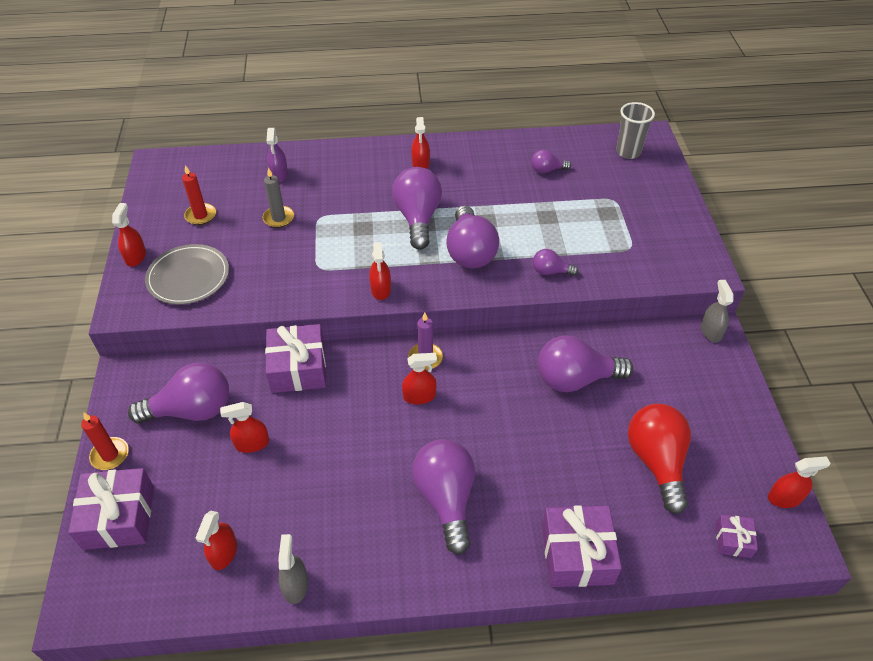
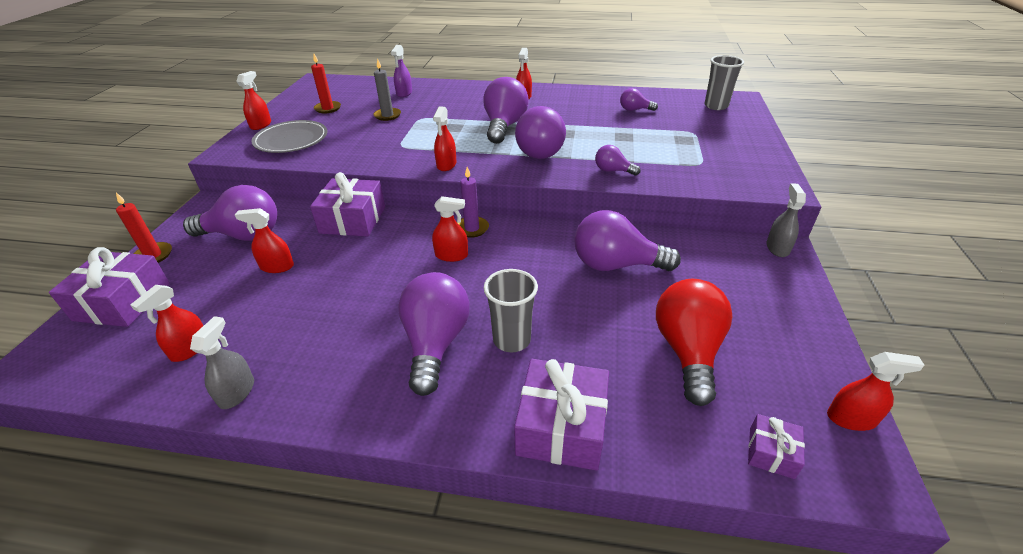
camera: 15 degrees right, 10 degrees down
none -> grey cup [484,269,538,352]

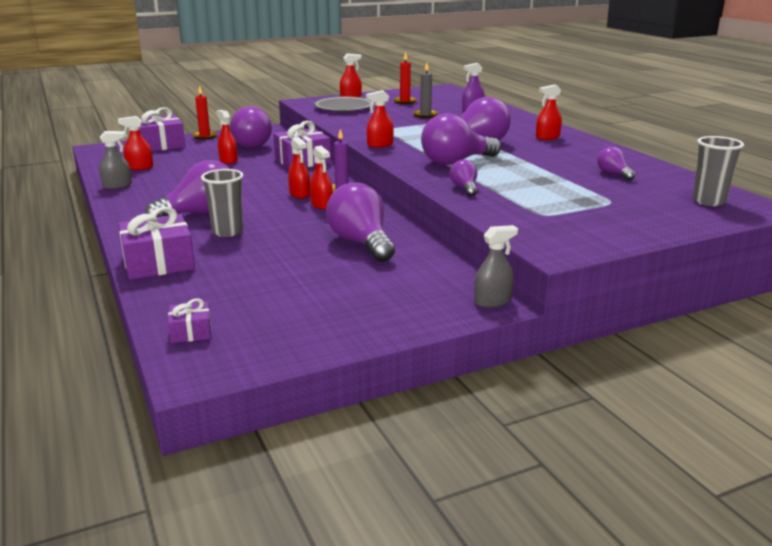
camera: 55 degrees right, 15 degrees down
red light bulb [656,279,732,406] -> none
red spray bottle [827,352,924,431] -> red spray bottle moved to [310,146,333,209]

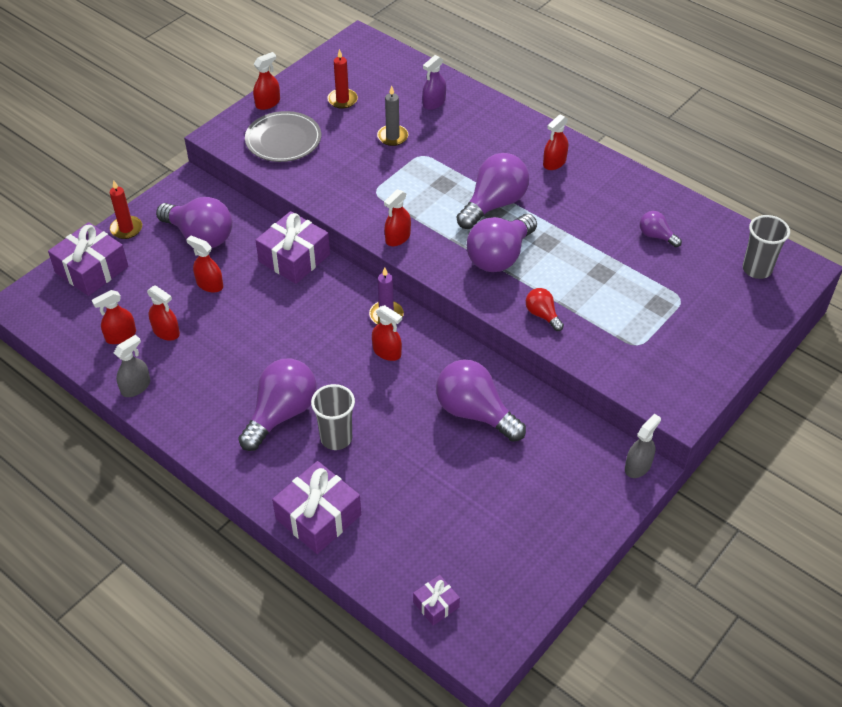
camera: 25 degrees left, 25 degrees up
red spray bottle [288,137,310,199] -> red spray bottle moved to [147,285,180,341]
purple light bulb [450,159,477,196] -> red light bulb [526,288,564,331]

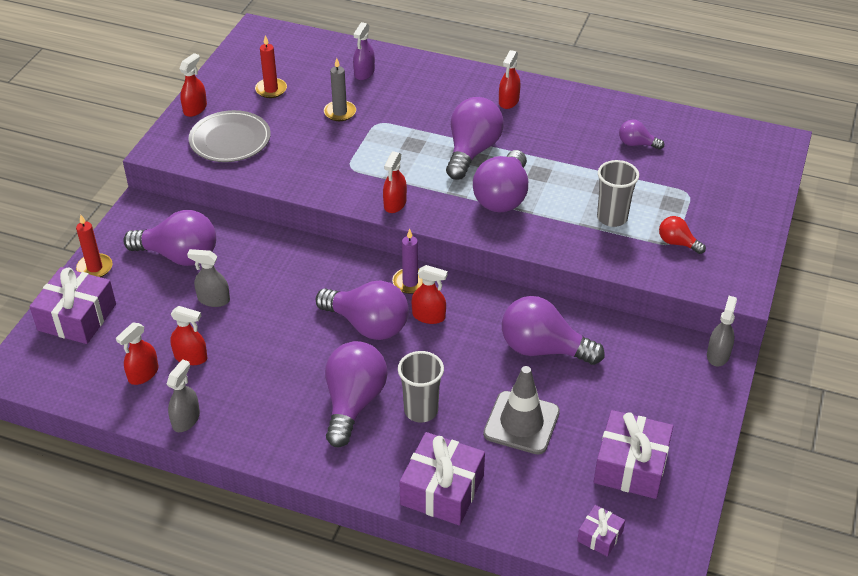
camera: 20 degrees left, 5 degrees down
red spray bottle [186,235,223,293] -> grey spray bottle [187,249,230,307]
purple gift [255,211,330,284] -> purple gift moved to [594,410,673,499]
red light bulb [526,288,564,331] -> red light bulb moved to [659,216,706,254]
grey cup [742,215,790,279] -> grey cup moved to [597,160,639,227]
none -> purple light bulb [316,280,409,340]
none -> grey traffic cone [483,366,560,455]

